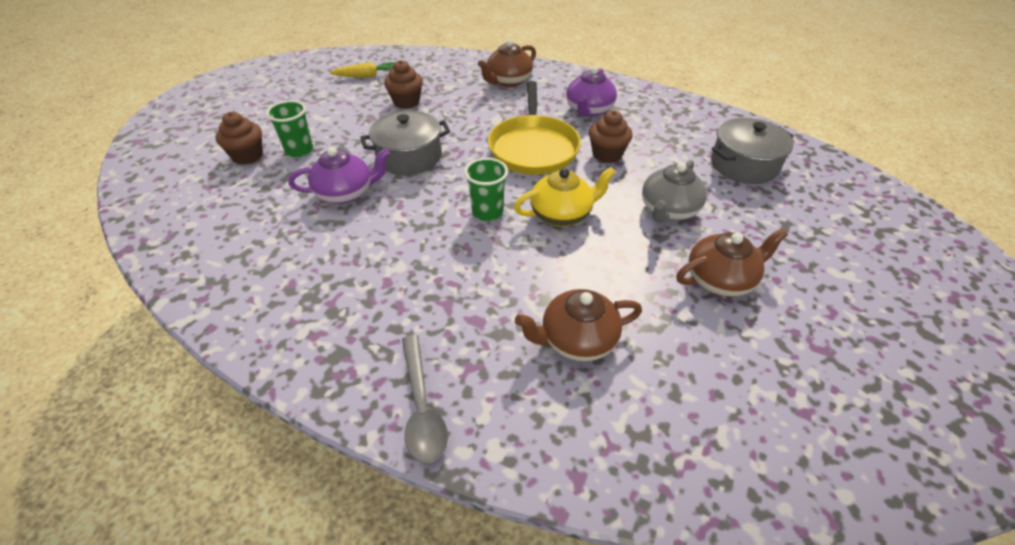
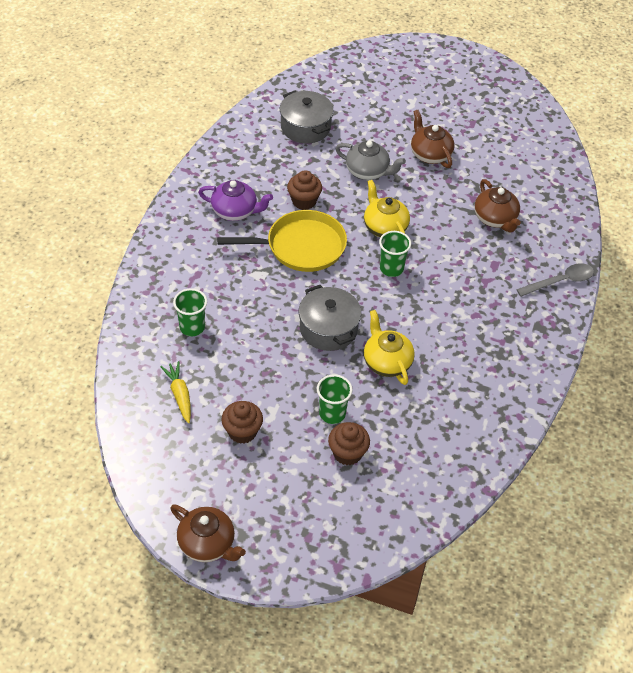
camera: 100 degrees left, 5 degrees up
purple teapot [288,147,390,204] -> yellow teapot [364,310,415,385]
brown cupcake [384,60,423,109] -> brown cupcake moved to [221,401,263,444]
brown teapot [478,39,536,87] -> brown teapot moved to [170,504,246,562]
none -> green cup [173,288,207,336]

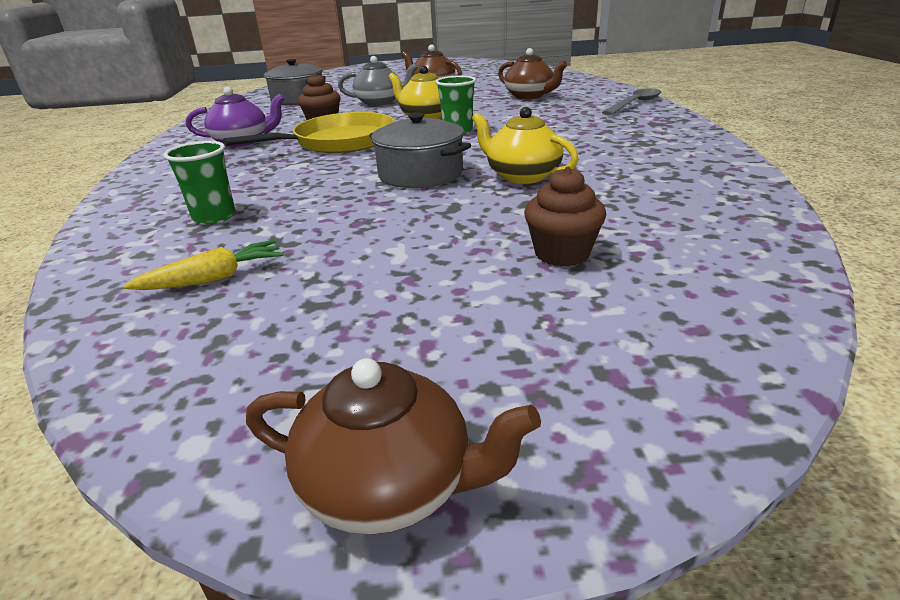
camera: 20 degrees left, 20 degrees down
yellow carrot [160,361,191,423] -> yellow carrot turned 105 degrees clockwise [123,240,284,290]
brown cupcake [221,401,263,444] -> none
green cup [317,374,353,424] -> none

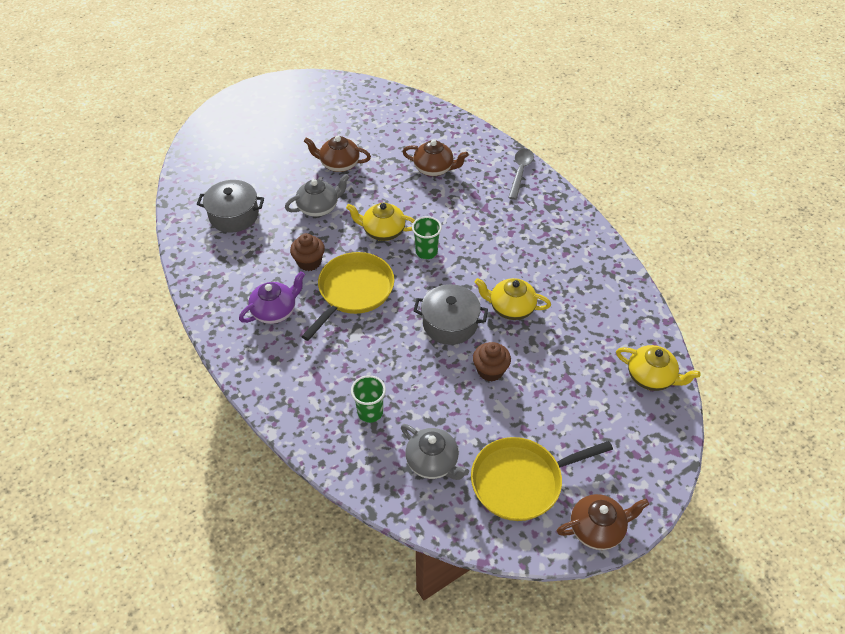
camera: 30 degrees left, 20 degrees up
yellow carrot [123,240,284,290] -> grey teapot [401,424,469,480]
brown cupcake [524,166,606,267] -> brown cupcake moved to [473,342,511,382]
none -> yellow pan [471,437,613,521]
none -> yellow teapot [616,345,701,391]

